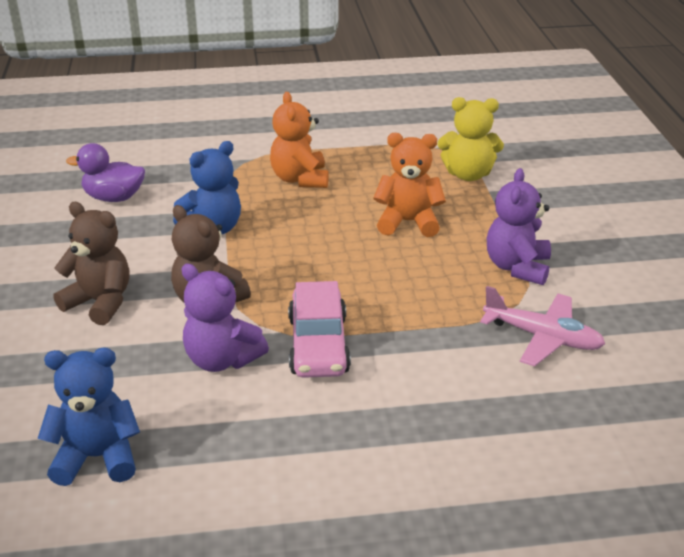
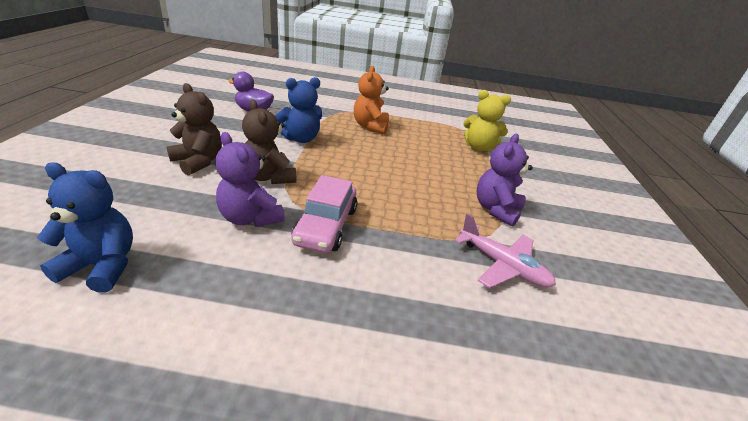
camera: 10 degrees right, 0 degrees up
orange teddy bear [373,133,446,237] -> none

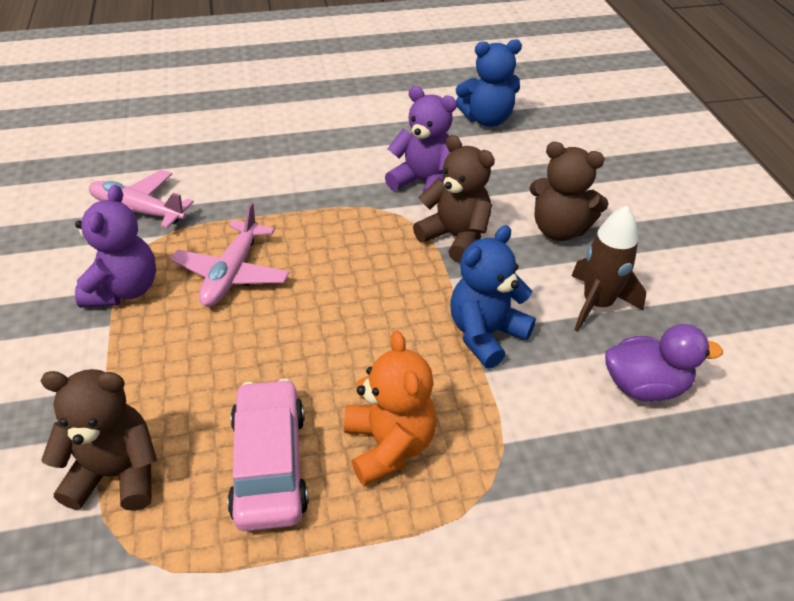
camera: 165 degrees right, 10 degrees up
pink car [292,175,357,253] -> pink car moved to [227,378,309,531]
yellow teddy bear [463,90,511,151] -> brown teddy bear [41,369,157,511]
none -> pink plane [171,202,290,307]
none -> brown rocket [572,206,646,332]

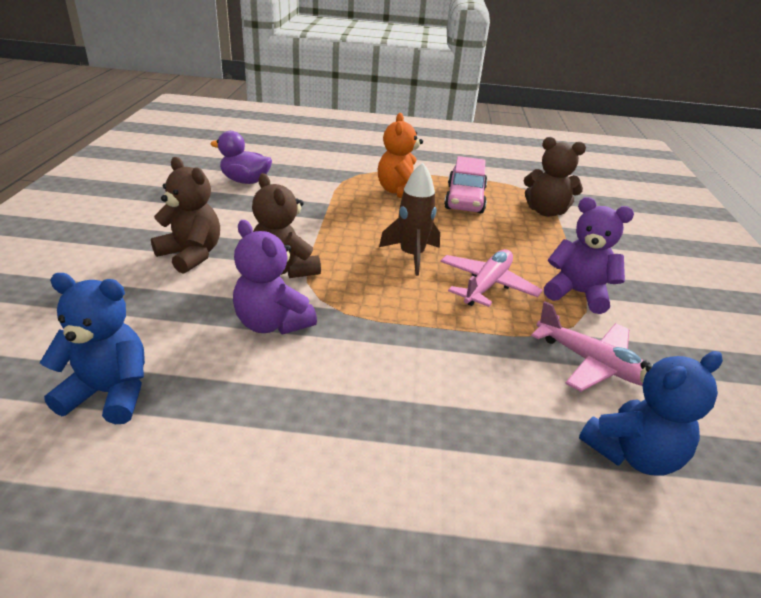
camera: 165 degrees left, 10 degrees down
purple teddy bear [75,185,156,308] -> purple teddy bear turned 90 degrees clockwise [544,197,634,314]
blue teddy bear [450,225,536,368] -> blue teddy bear moved to [579,351,723,475]
brown rocket [572,206,646,332] -> brown rocket moved to [379,162,440,276]

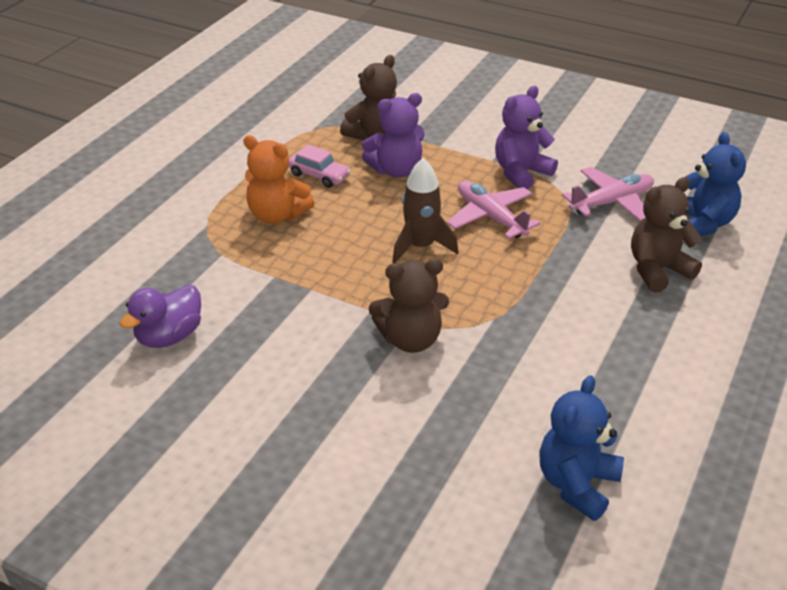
camera: 65 degrees left, 5 degrees up
brown teddy bear [151,157,220,274] -> brown teddy bear moved to [631,177,702,293]
purple teddy bear [233,220,317,334] -> purple teddy bear moved to [362,93,424,177]
pink car [444,156,487,213] -> pink car [289,144,351,188], size x0.63

